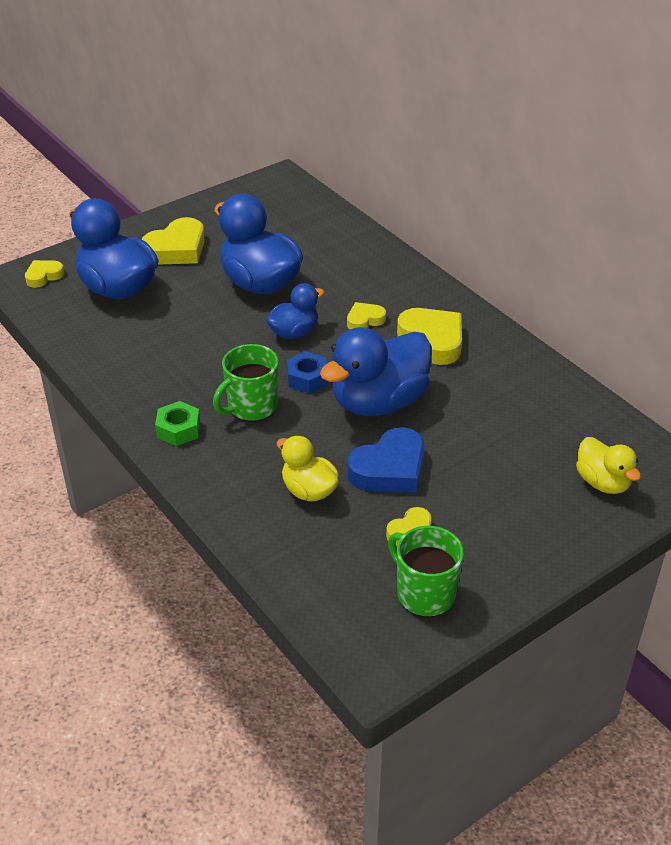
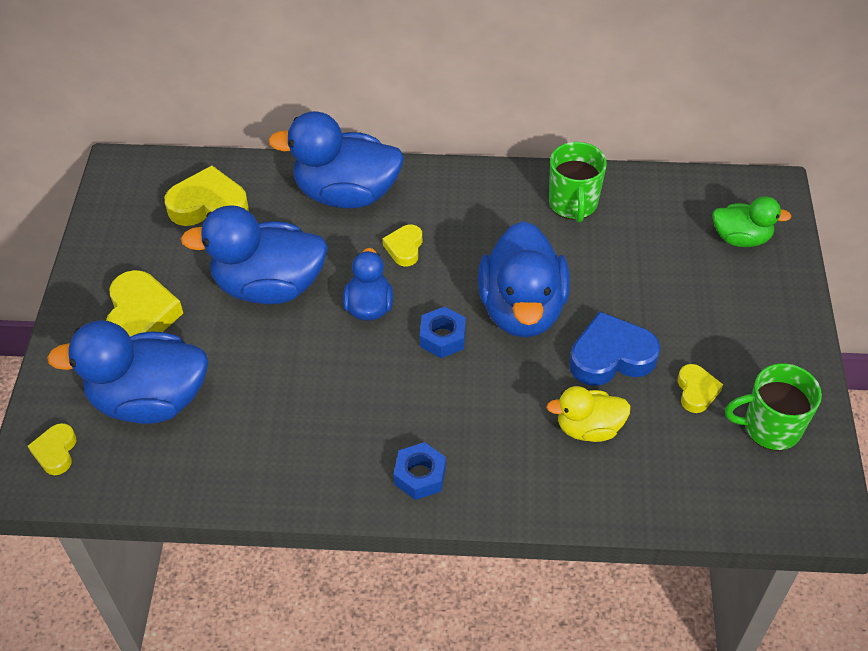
camera: 50 degrees left, 10 degrees up
green nut [155,401,200,446] -> blue nut [394,442,446,500]
green mug [213,344,279,422] -> green mug moved to [549,142,607,223]
blue heart [347,427,424,493] -> blue heart turned 105 degrees counterclockwise [569,311,660,386]
yellow heart [397,308,462,365] -> yellow heart moved to [165,166,249,226]
yellow duck [576,437,641,494] -> green duck [712,196,792,247]
none -> blue duck [268,111,404,208]

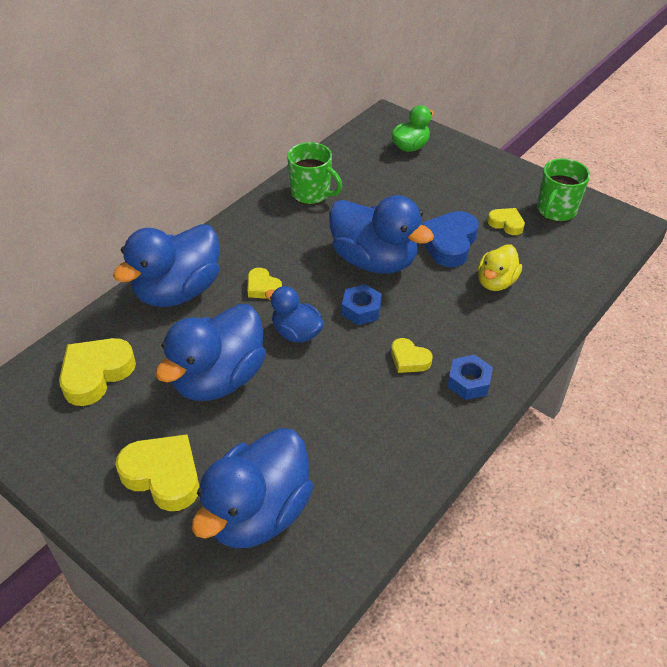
camera: 55 degrees left, 5 degrees down
yellow heart [28,423,76,475] -> yellow heart moved to [391,338,432,373]

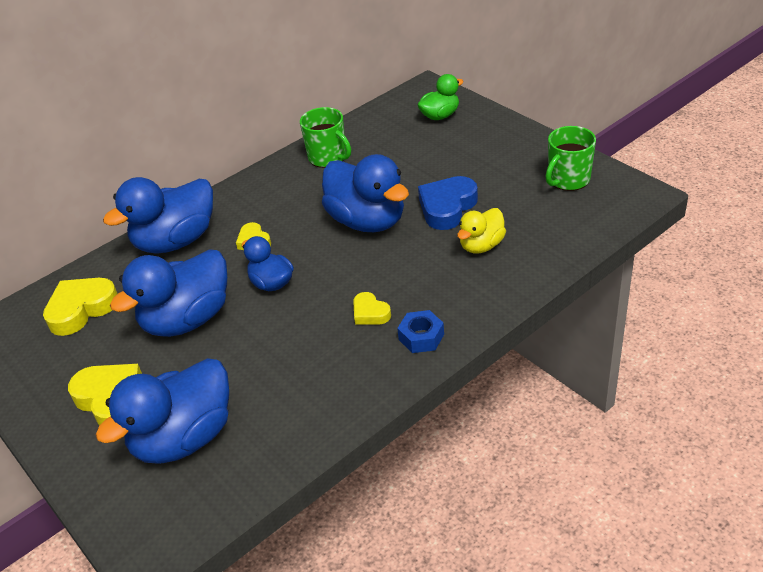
camera: 15 degrees right, 5 degrees down
blue nut [342,284,382,325] -> none
yellow heart [488,208,525,235] -> none

